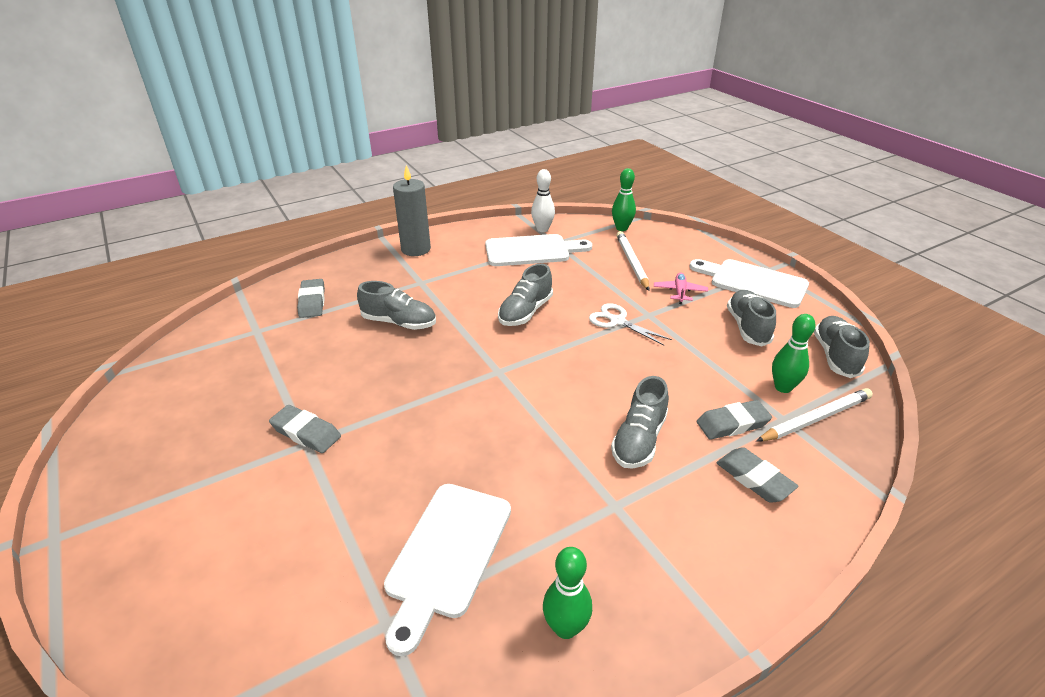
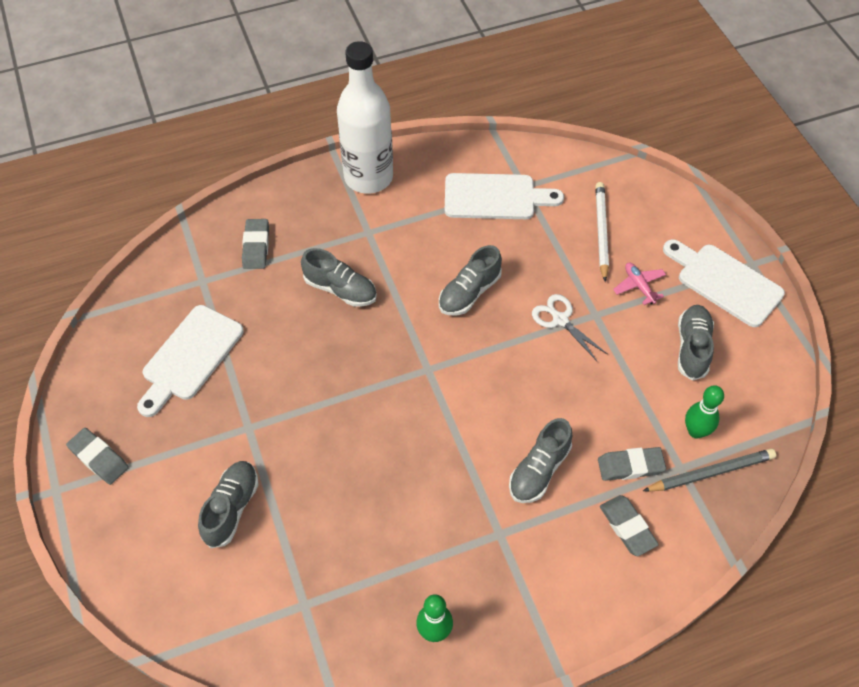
camera: 10 degrees right, 20 degrees up
grey eraser [269,405,341,453] -> grey eraser moved to [66,428,129,485]
white cutting board [384,484,511,656] -> white cutting board moved to [137,305,244,417]
grey candle [393,165,431,256] -> white bottle [337,41,393,194]
white bowling pin [531,169,555,232] -> none
green bowling pin [612,168,636,231] -> none
pink plane [654,273,708,304] -> pink plane turned 45 degrees counterclockwise [613,262,666,305]
white pencil [756,388,873,442] -> grey pencil [643,448,776,492]
grey shoe [814,316,870,378] -> grey shoe moved to [198,461,259,548]

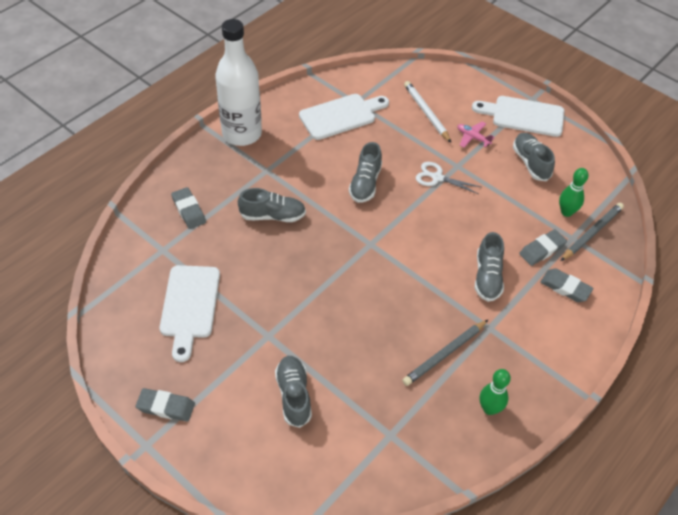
camera: 30 degrees left, 5 degrees down
none -> grey pencil [402,320,488,386]

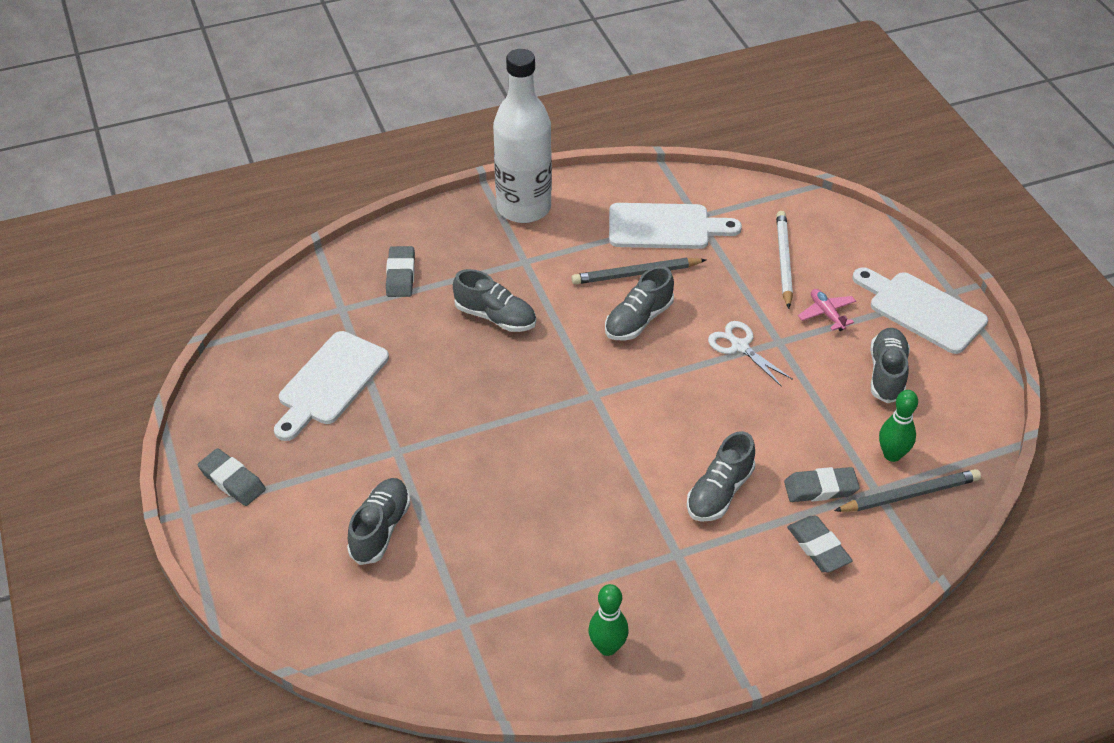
camera: 30 degrees right, 5 degrees down
grey pencil [402,320,488,386] -> grey pencil moved to [572,258,706,284]

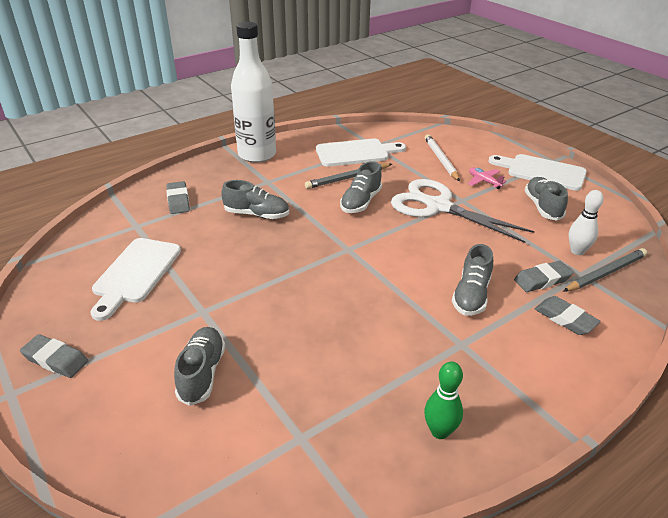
camera: 15 degrees left, 10 degrees down
white scissors [708,321,793,387] -> white scissors [391,179,535,243], size x2.00
green bowling pin [879,390,918,462] -> white bowling pin [569,190,603,255]

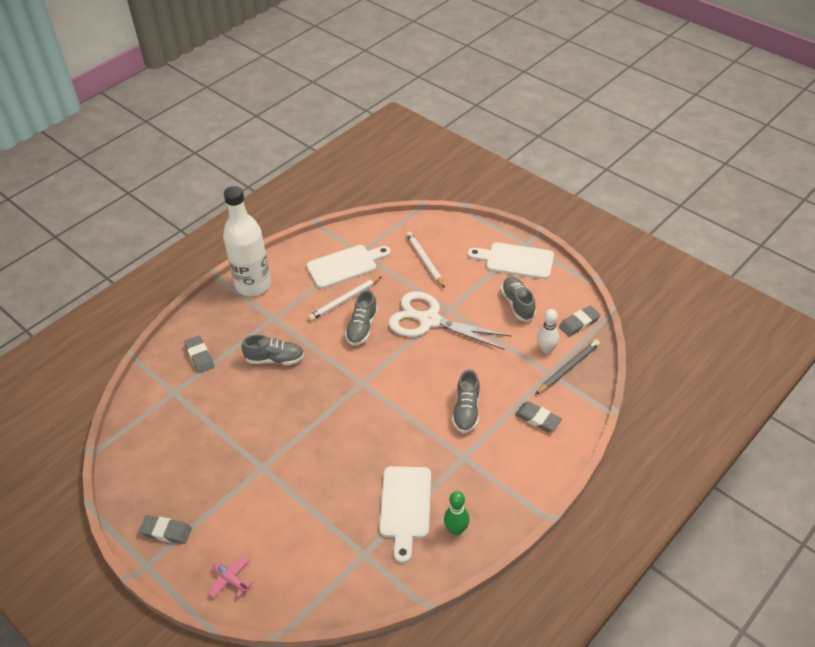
camera: 10 degrees left, 10 degrees up
white cutting board [91,238,181,321] -> white cutting board moved to [380,466,431,563]
grey shoe [174,327,225,406] -> none
grey pencil [305,163,392,189] -> white pencil [308,276,382,321]
pink plane [468,167,507,189] -> pink plane moved to [209,557,253,598]
grey eraser [514,261,573,292] -> grey eraser moved to [559,306,601,337]

